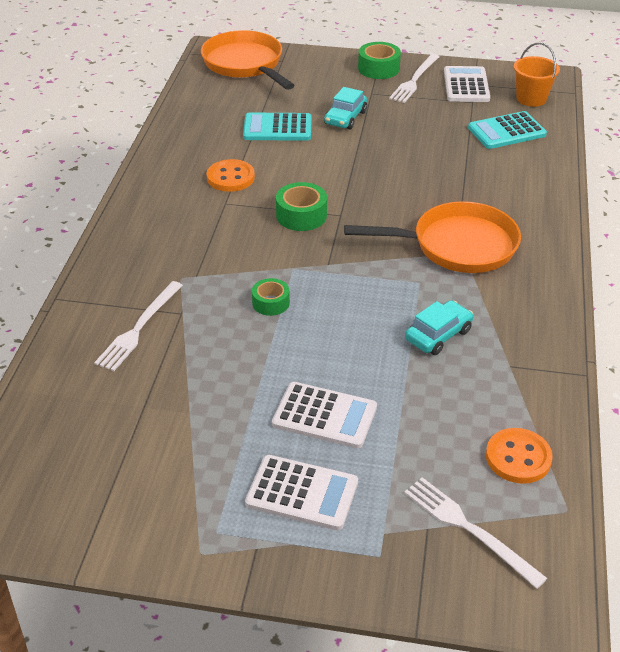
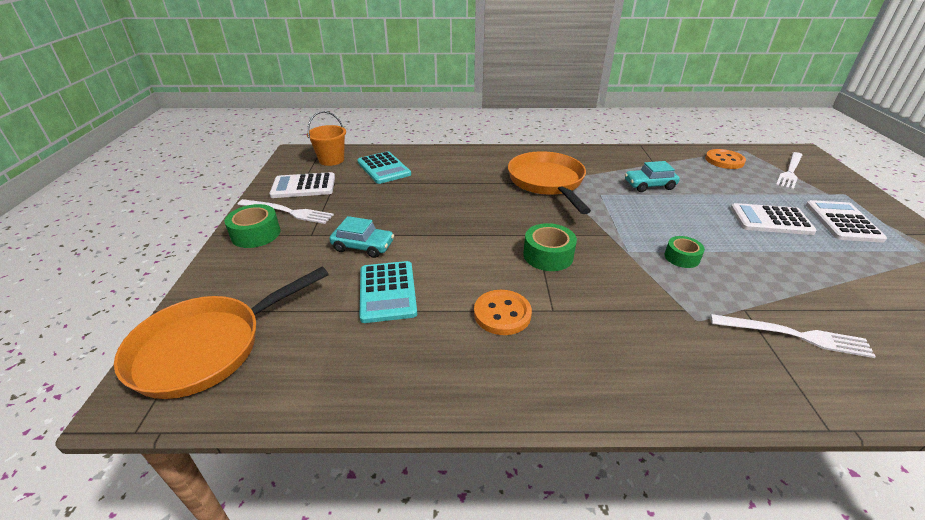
camera: 100 degrees left, 5 degrees down
white calculator [272,382,377,449] -> white calculator turned 90 degrees counterclockwise [730,203,817,235]
turquoise car [405,300,473,355] -> turquoise car turned 45 degrees counterclockwise [625,161,680,192]

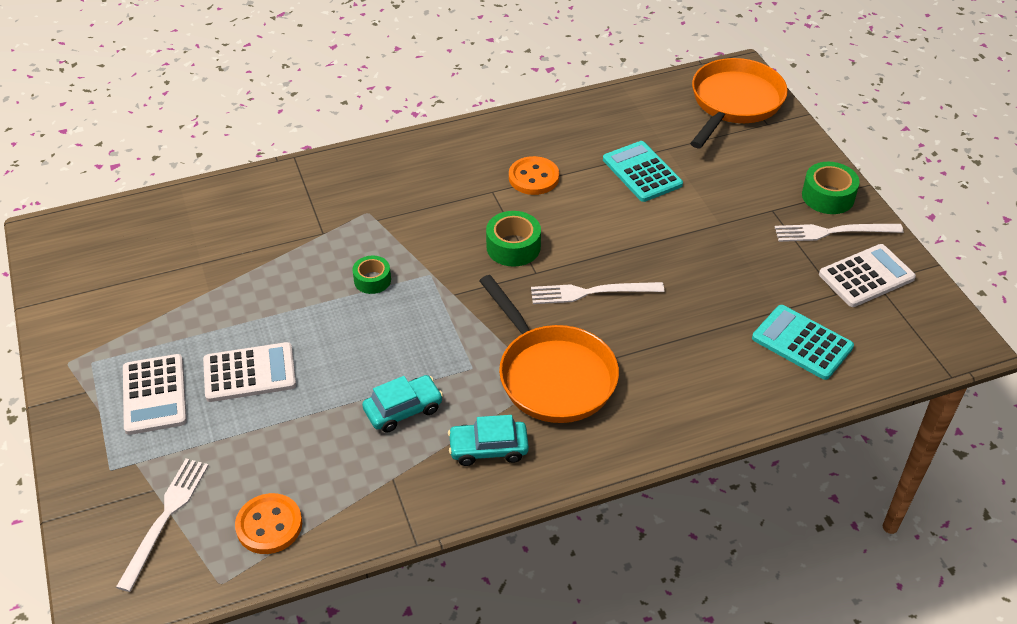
camera: 160 degrees right, 10 degrees up
orange bucket [307,111,346,166] -> none
turquoise car [329,216,394,258] -> turquoise car moved to [448,415,529,466]
white fork [710,314,876,358] -> white fork moved to [531,282,664,304]

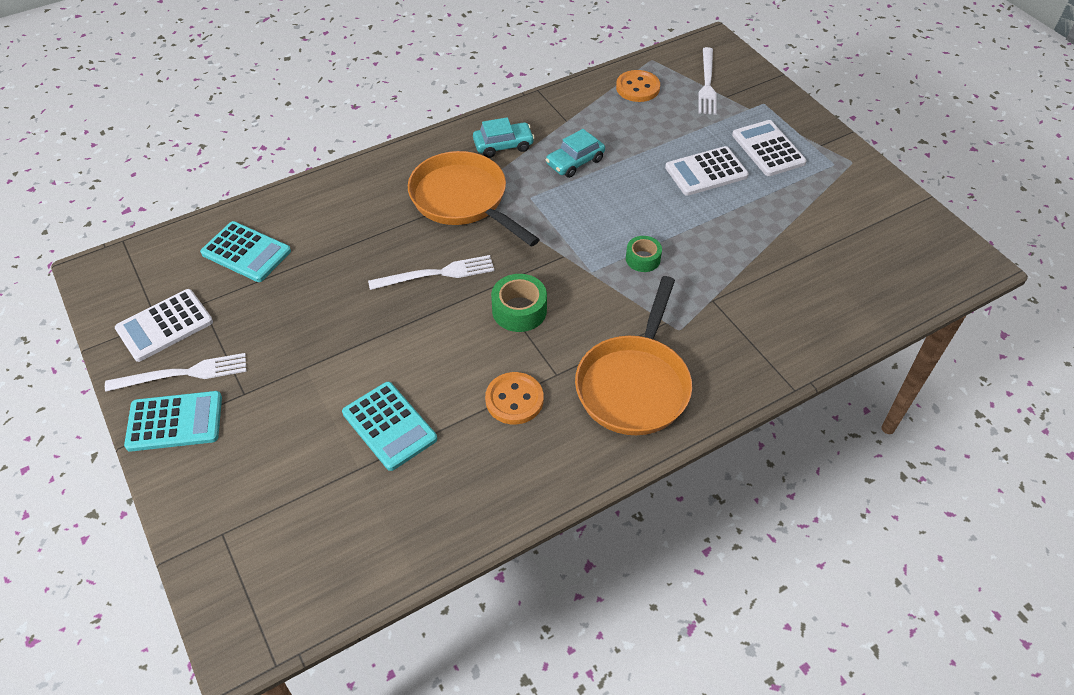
camera: 170 degrees right, 5 degrees up
orange pan [690,58,788,148] -> orange pan moved to [575,276,692,435]
green tape [802,162,860,214] -> turquoise calculator [124,391,222,452]

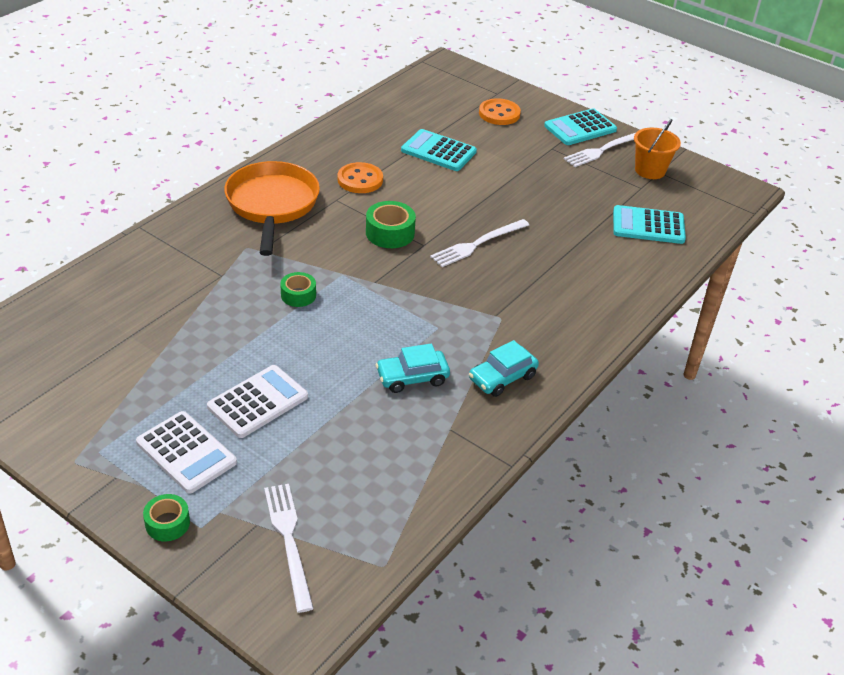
camera: 155 degrees right, 10 degrees down
white calculator [115,289,213,362] -> orange bucket [634,119,681,179]
orange pan [408,151,540,247] -> none
turquoise car [546,129,605,178] -> turquoise car turned 135 degrees counterclockwise [376,344,450,393]
orange button [616,70,660,102] -> orange button moved to [479,98,521,125]
none -> green tape [143,494,190,541]

